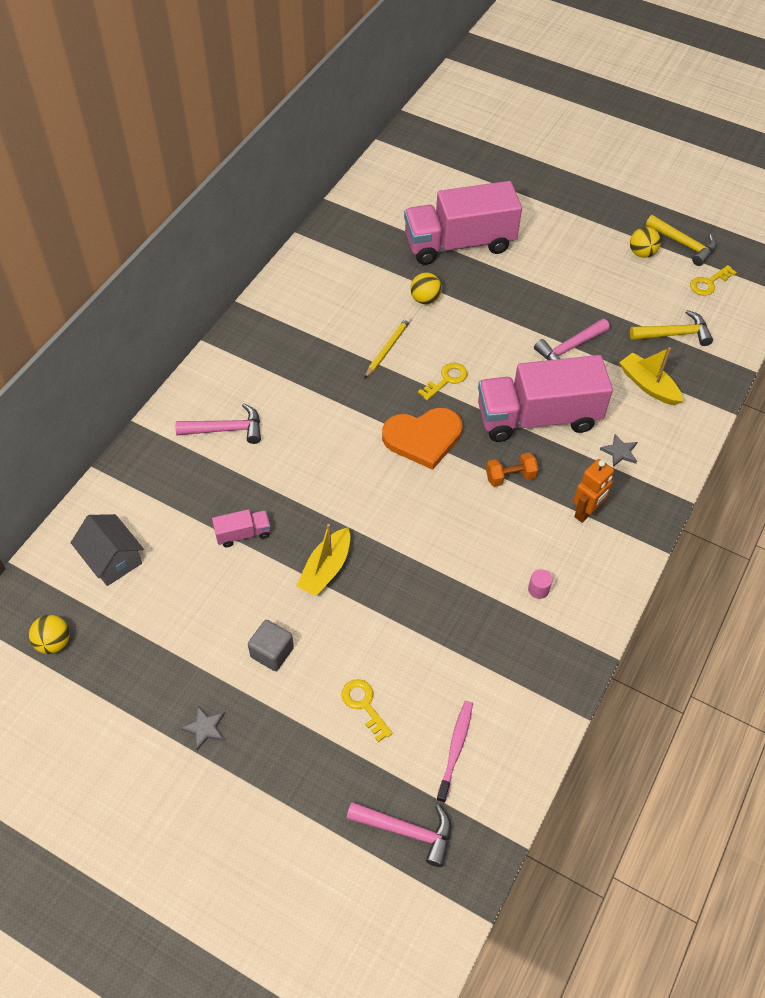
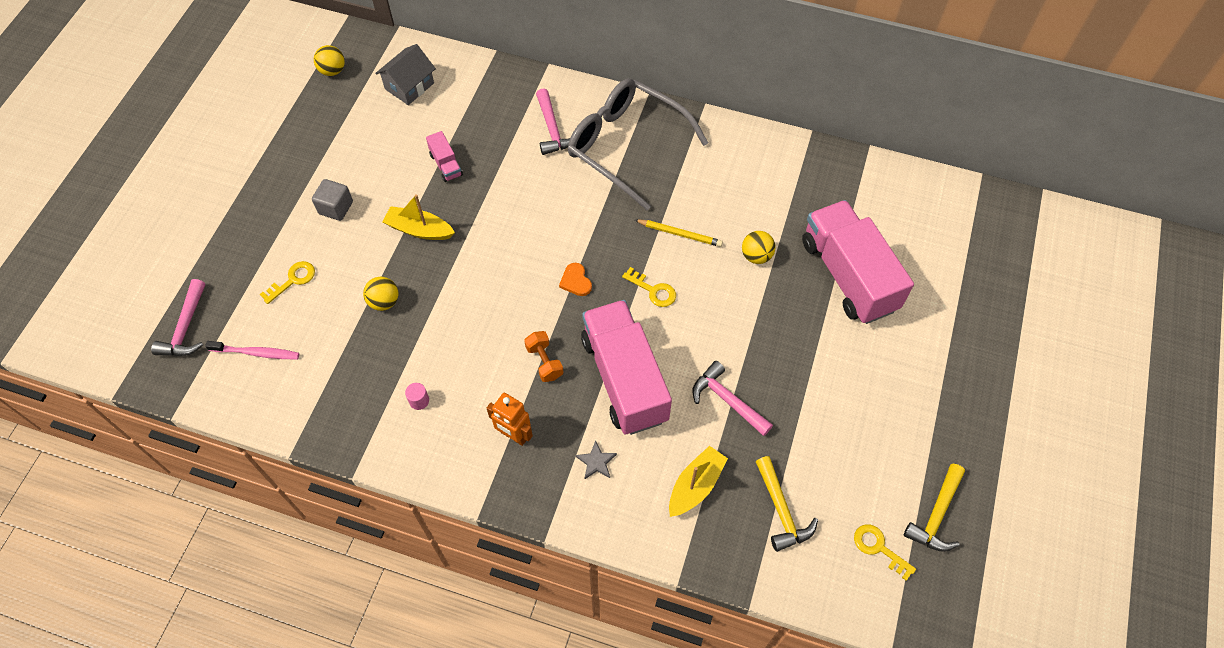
camera: 80 degrees right, 5 degrees up
grey star [181,706,225,750] -> none
orange heart [382,408,463,470] -> orange heart [559,263,592,296], size x0.47
yellow ball [630,227,661,258] -> yellow ball moved to [363,277,398,311]
none -> grey glasses [568,78,708,210]

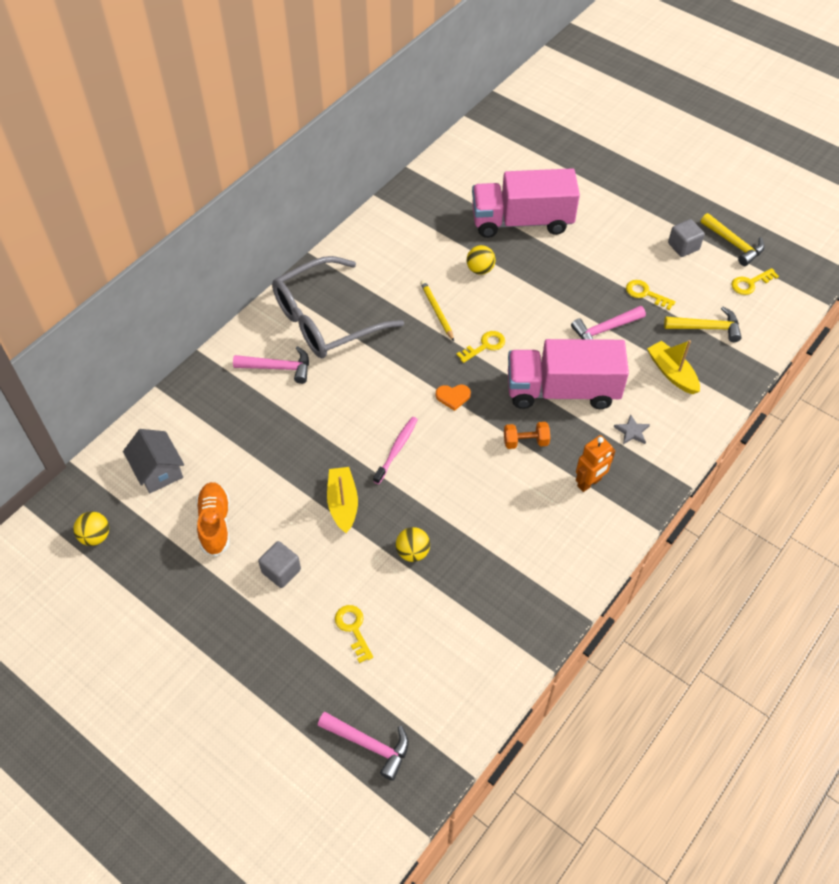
camera: 70 degrees left, 5 degrees down
pink toothbrush [205,341,299,359] -> pink toothbrush moved to [373,417,418,484]
yellow boat [383,194,455,240] -> yellow boat turned 135 degrees clockwise [327,467,358,533]
pink cylinder [405,383,429,410] -> none
pink truck [426,131,463,182] -> none
yellow pencil [635,220,723,247] -> yellow pencil turned 60 degrees counterclockwise [420,280,454,341]
none -> orange shoe [196,482,230,557]
none -> yellow key [626,280,676,310]
none -> grey cube [668,219,705,257]

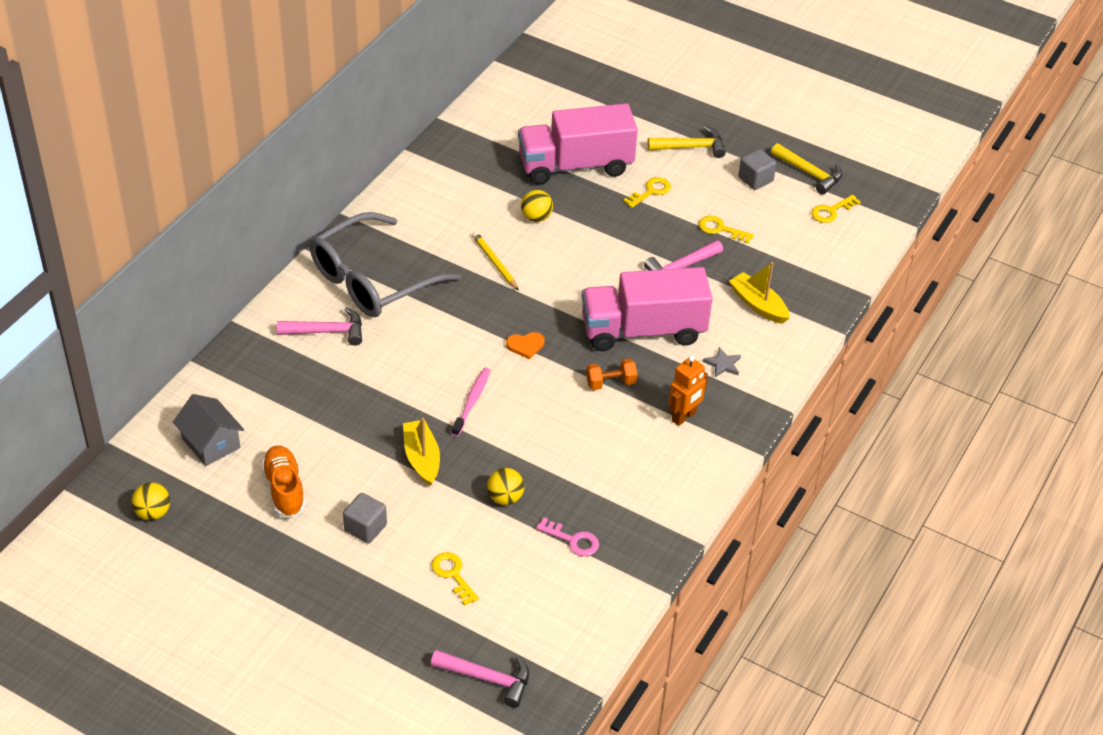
camera: 10 degrees left, 10 degrees down
yellow key [456,331,505,363] -> yellow key moved to [623,177,671,208]
yellow hammer [664,307,742,342] -> yellow hammer moved to [648,126,726,158]
none -> pink key [536,517,599,556]

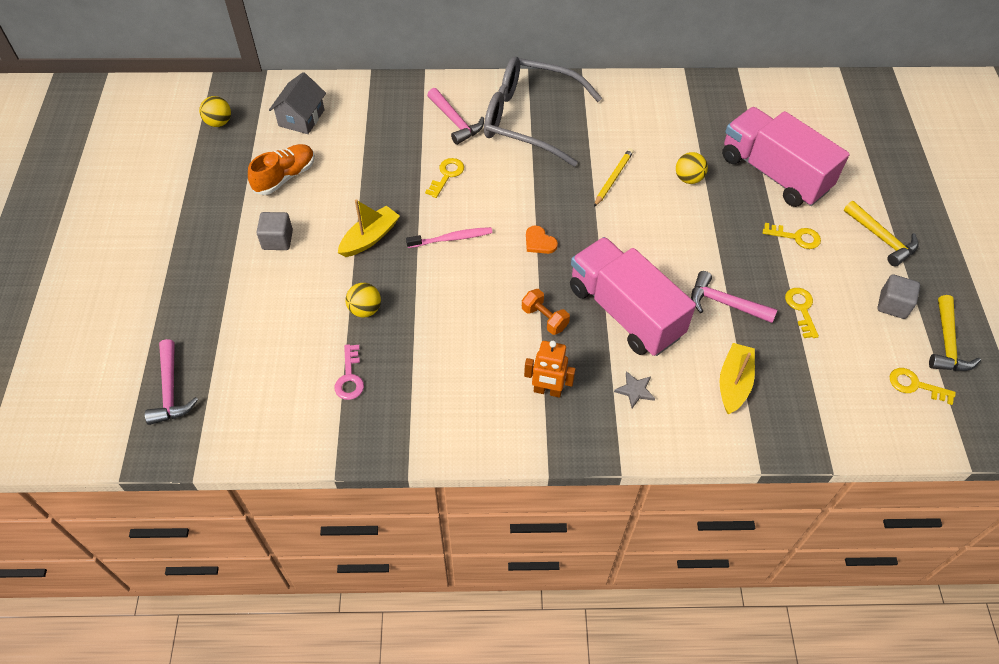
camera: 60 degrees right, 10 degrees up
yellow key [431,552,479,605] -> yellow key moved to [425,158,464,198]

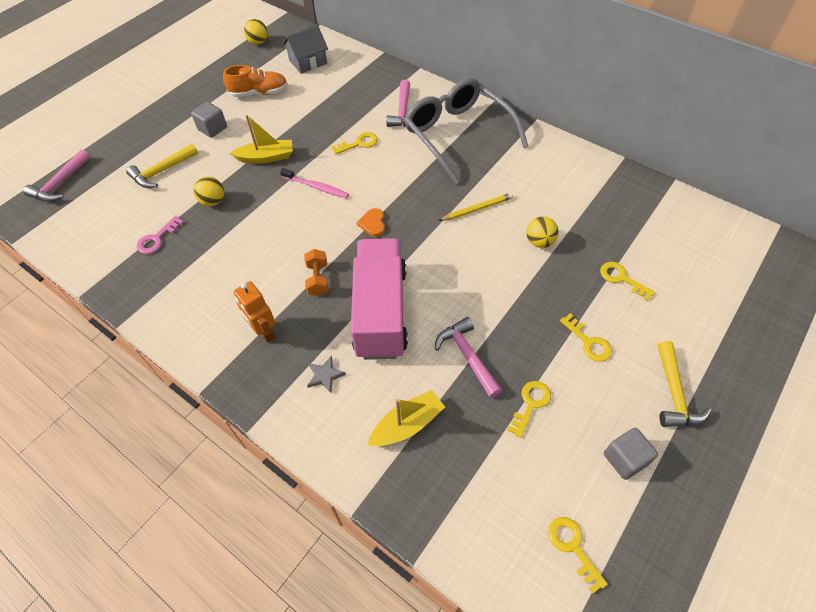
camera: 40 degrees right, 0 degrees up
pink truck [722,107,850,207] -> yellow key [600,262,655,301]
yellow hammer [929,295,981,371] -> yellow hammer moved to [126,144,198,188]

